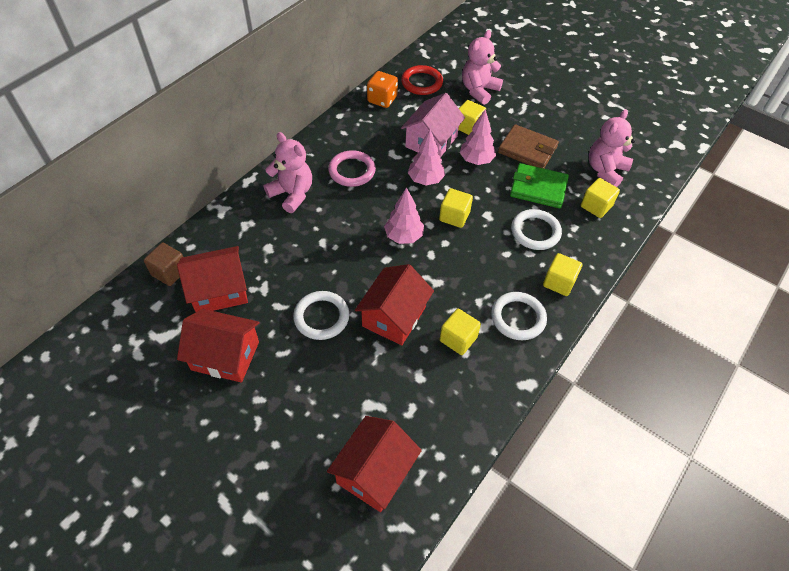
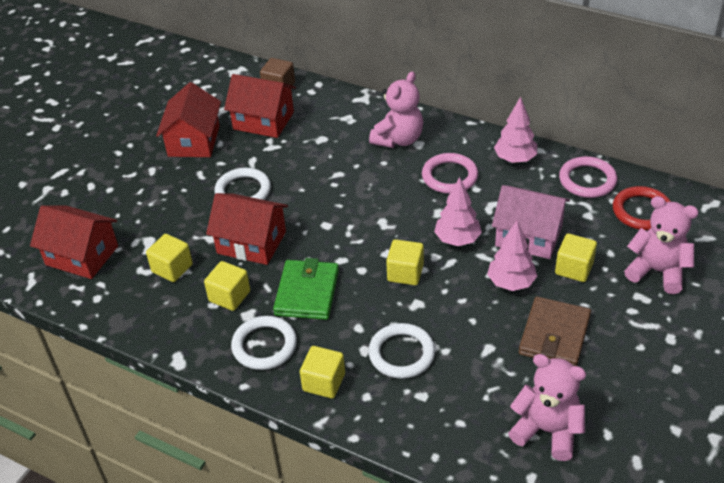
camera: 85 degrees right, 10 degrees down
red house [177,246,248,312] -> red house turned 45 degrees counterclockwise [224,74,296,138]
orange dice [367,71,398,108] -> pink ring [559,156,617,198]
pink tree [384,187,424,244] -> pink tree moved to [494,96,537,163]
green wallet [510,163,569,208] -> green wallet moved to [273,258,339,320]
yellow cube [581,178,620,218] -> yellow cube moved to [146,234,193,282]

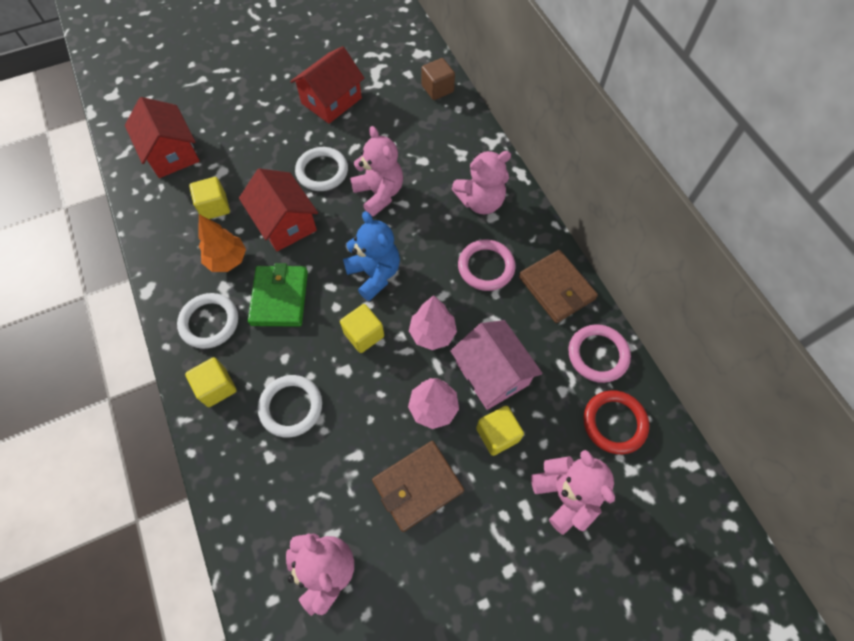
camera: 35 degrees right, 20 degrees up
yellow cube [204,261,250,311] -> orange tree [198,214,246,272]
red house [224,74,296,138] -> none
green wallet [273,258,339,320] -> green wallet turned 45 degrees counterclockwise [248,263,308,327]
pink tree [494,96,537,163] -> brown wallet [519,250,598,323]
none -> blue teddy bear [343,211,400,301]
none -> pink teddy bear [350,126,403,217]

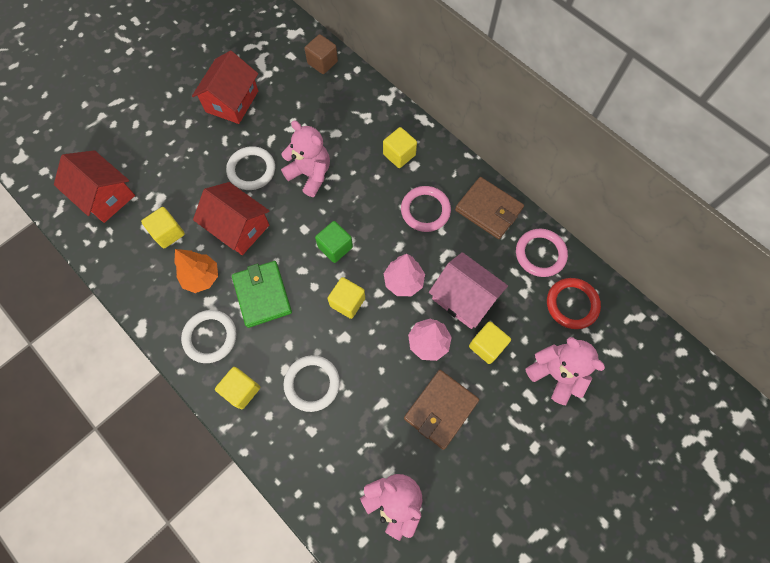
camera: 20 degrees left, 5 degrees up
blue teddy bear [343,211,400,301] -> green cube [315,221,353,263]
pink teddy bear [452,151,511,214] -> yellow cube [383,127,417,168]

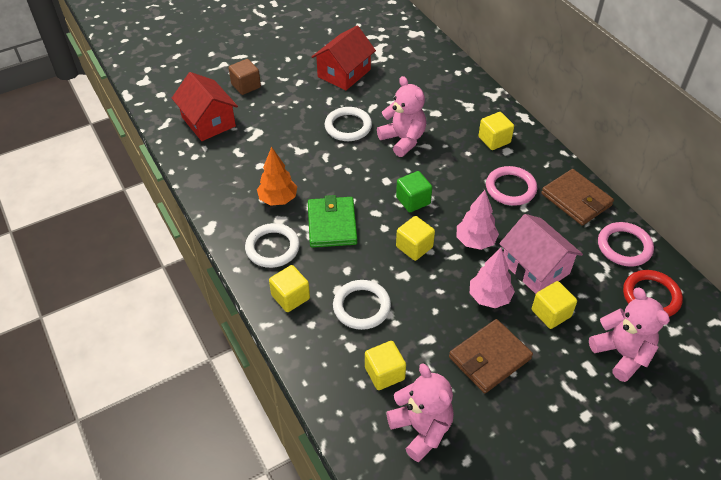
camera: 15 degrees right, 20 degrees down
yellow cube [141,207,185,248] -> yellow cube moved to [365,341,406,390]
red house [193,182,270,255] -> none
brown cube [304,34,338,74] -> brown cube moved to [229,59,261,95]

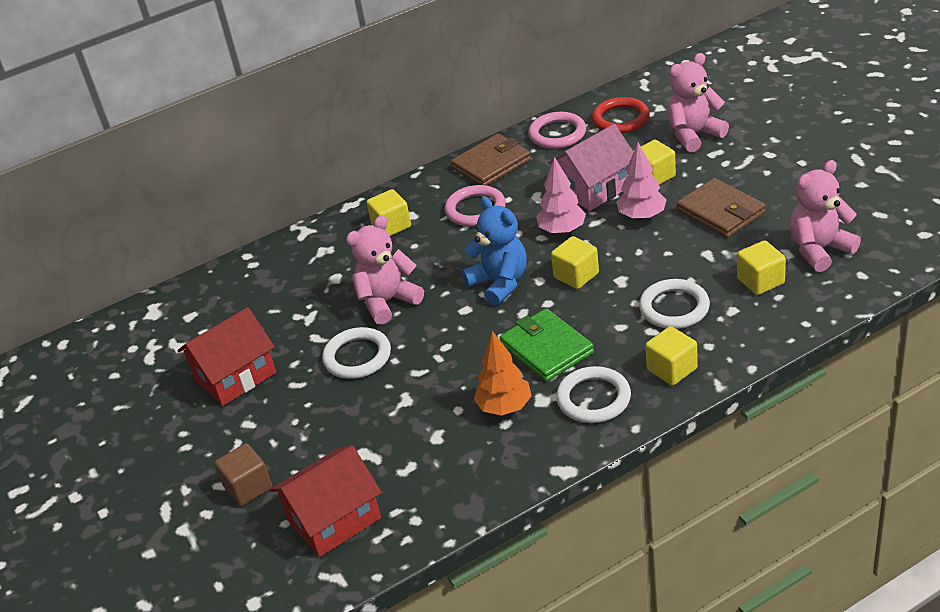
camera: 85 degrees left, 10 degrees down
green wallet [308,195,358,248] -> green wallet turned 60 degrees clockwise [500,308,594,382]
red house [312,25,376,90] -> red house turned 75 degrees counterclockwise [177,307,276,406]
green cube [396,171,432,212] -> blue teddy bear [462,197,527,306]

